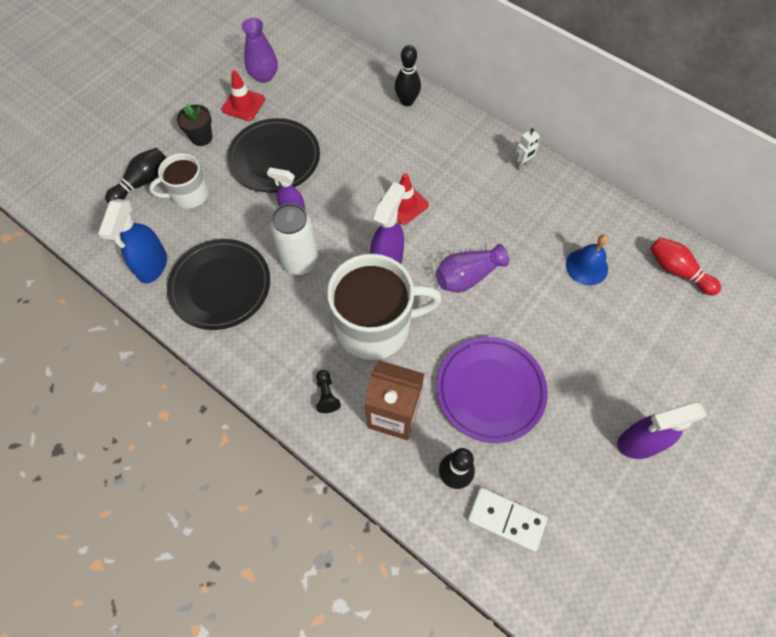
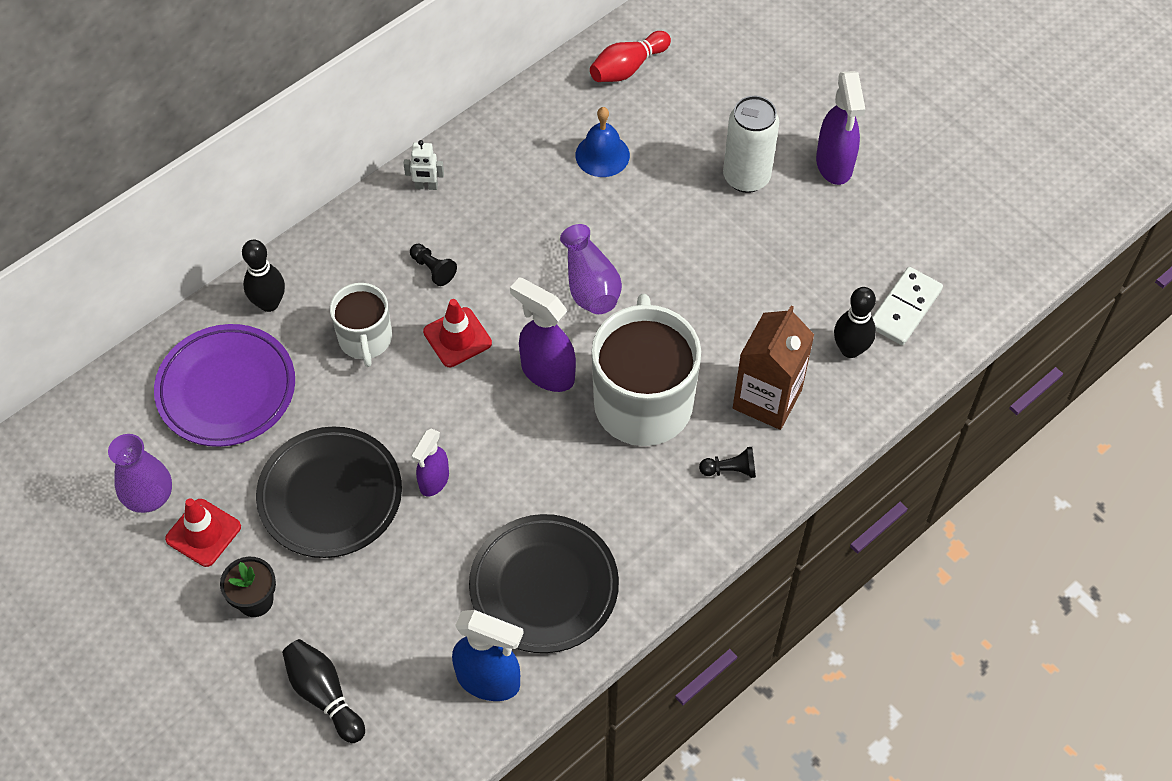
camera: 80 degrees left, 5 degrees down
white mug [149,153,209,209] -> white mug moved to [330,283,392,367]
white can [270,203,318,275] -> white can moved to [723,96,779,193]
purple plate [436,337,548,443] -> purple plate moved to [154,324,295,447]
white robot [515,128,540,170] -> white robot turned 120 degrees clockwise [403,140,444,190]
none -> black pawn [410,244,457,286]

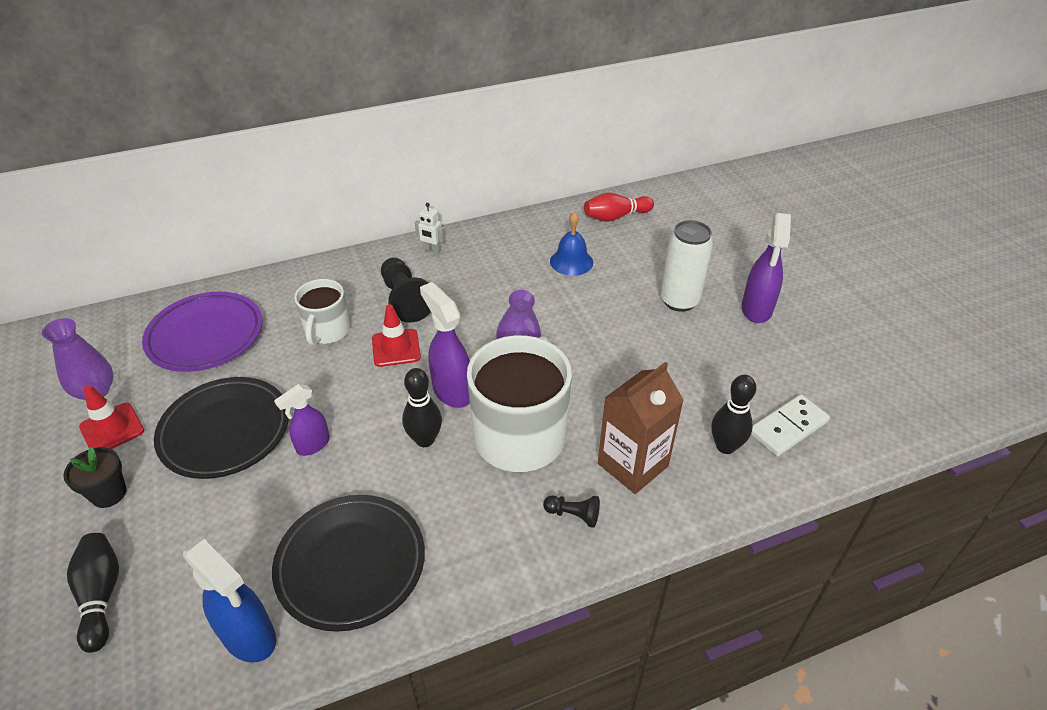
camera: 20 degrees right, 15 degrees down
black bowling pin [242,240,285,312] -> black bowling pin moved to [402,368,442,447]
black pawn [410,244,457,286] -> black pawn [381,257,431,323], size x1.93

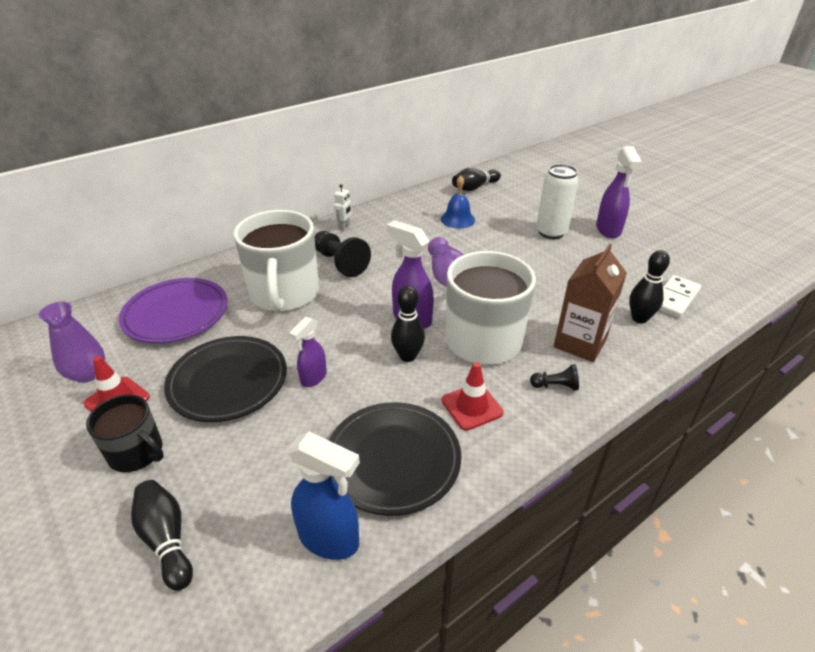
camera: 15 degrees left, 5 degrees down
black flower pot [63,447,127,508] -> black mug [86,394,164,472]
white mug [294,279,350,346] -> white mug [234,210,319,312], size x1.79
red traffic cone [372,304,421,367] -> red traffic cone moved to [442,362,504,431]
white robot [415,203,445,254] -> white robot turned 75 degrees counterclockwise [334,184,352,231]
red bowling pin [584,193,654,222] -> black bowling pin [452,168,501,191]

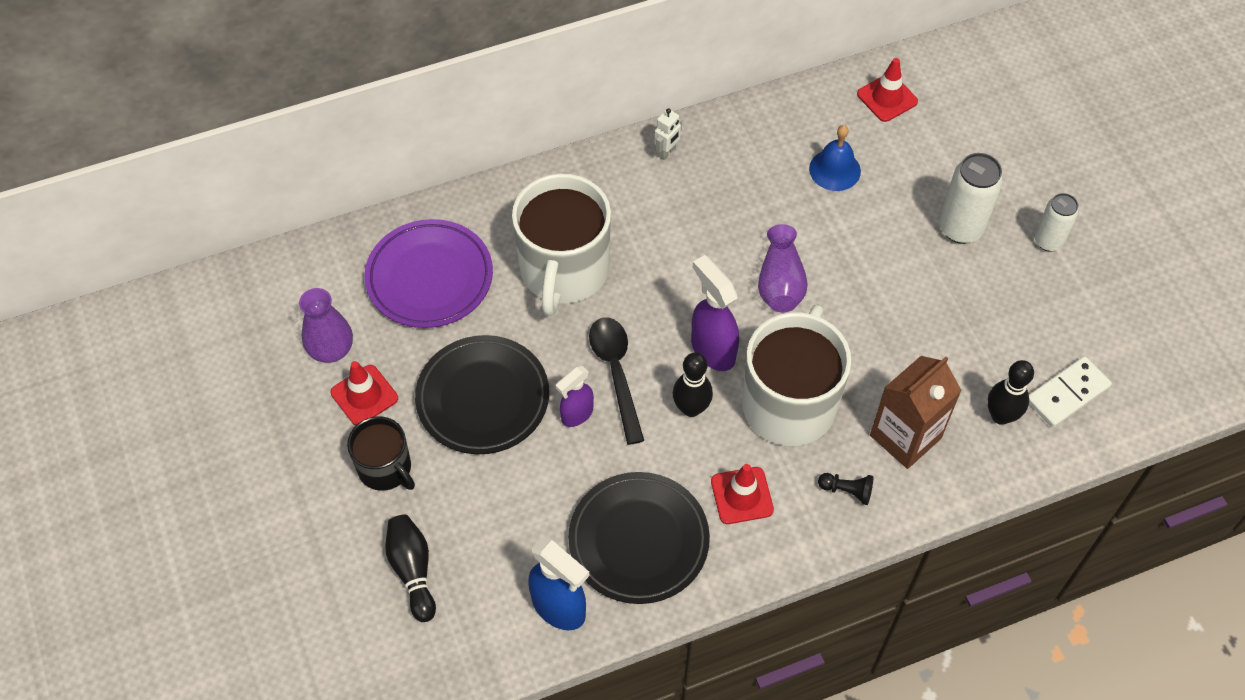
camera: 15 degrees right, 20 degrees up
black pawn [314,231,371,277] -> none
black bowling pin [452,168,501,191] -> red traffic cone [857,58,918,122]
purple spray bottle [596,146,642,238] -> white can [1035,193,1079,252]
none -> black spoon [589,317,644,445]

